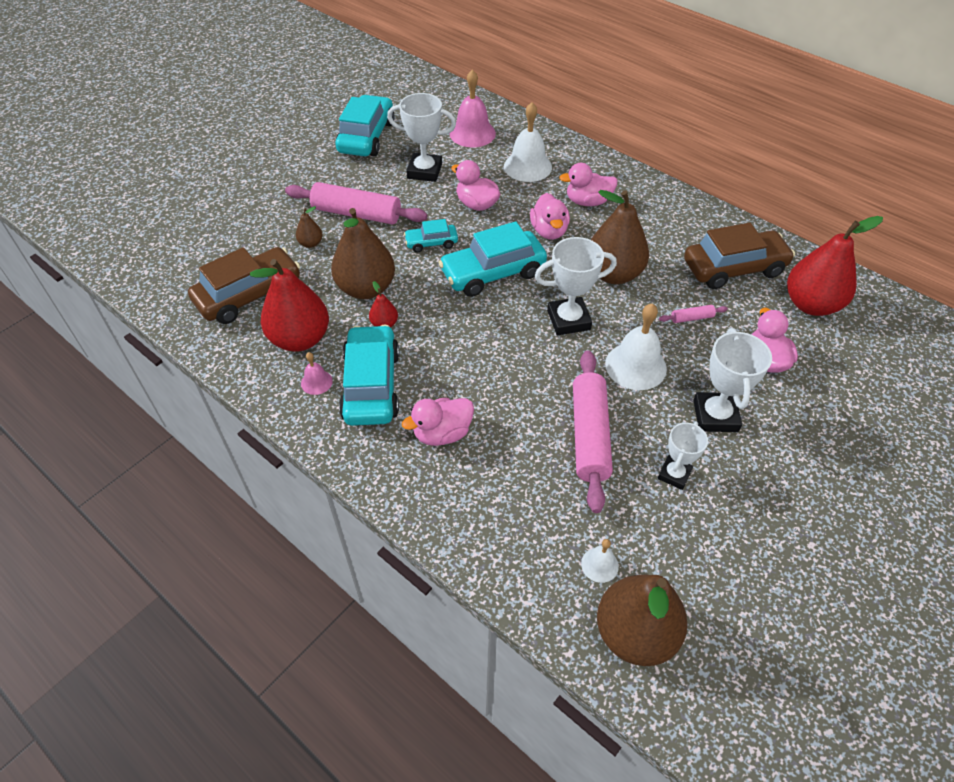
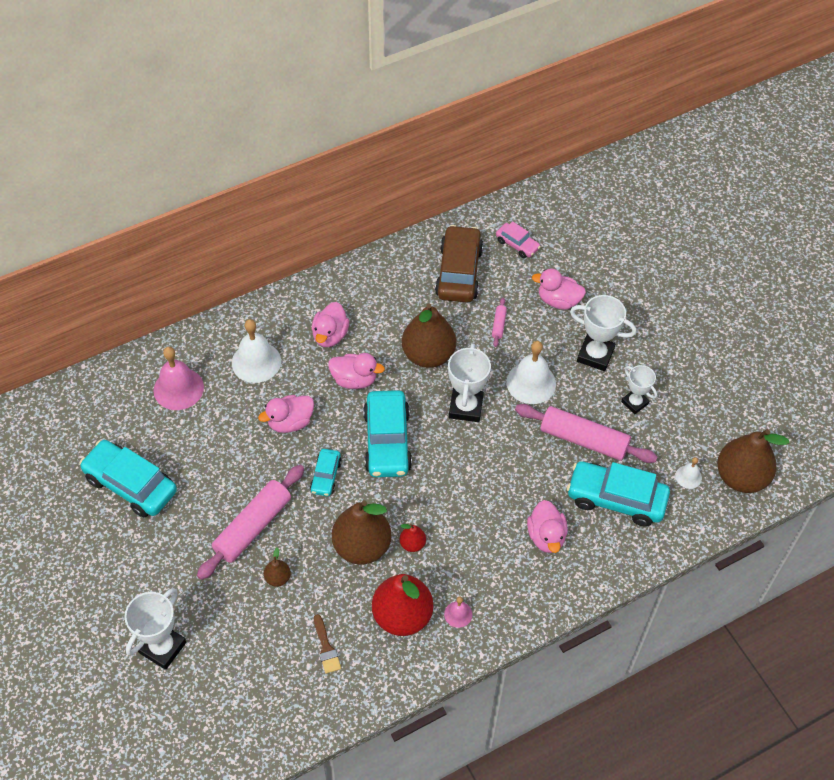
camera: 70 degrees left, 5 degrees up
brown car [188,247,300,324] -> brown brush [314,614,341,674]
turquoise car [339,325,399,426] -> turquoise car moved to [567,461,670,527]
white trophy [387,93,456,182] -> white trophy moved to [125,588,186,670]
red pear [787,216,883,316] -> pink car [496,221,541,258]

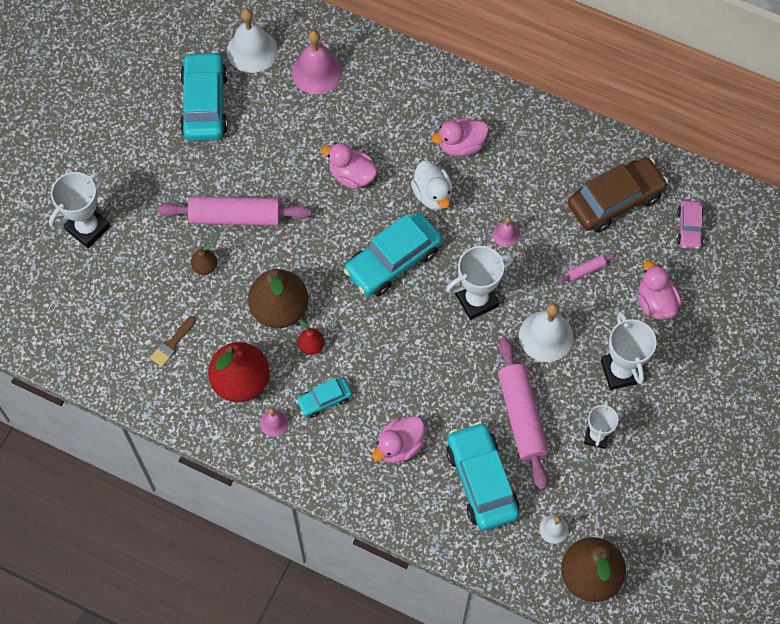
camera: 55 degrees right, 10 degrees up
white trophy [125,588,186,670] -> white trophy turned 45 degrees counterclockwise [49,172,110,248]
white bell [232,319,281,383] -> white bell moved to [227,9,278,73]
turquoise car [310,449,342,496] -> turquoise car moved to [296,378,352,418]
pink duck [328,353,385,389] -> white duck [411,161,452,210]
brown pear [402,303,456,368] -> pink bell [492,217,519,247]

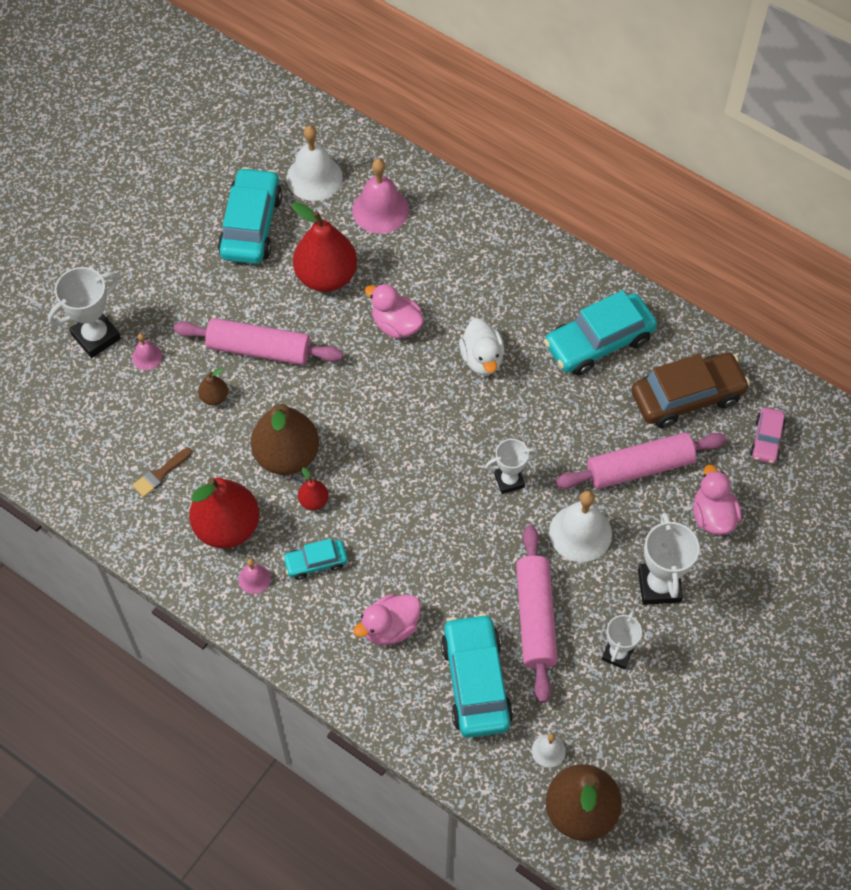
camera: 10 degrees right, 5 degrees down
turquoise car [343,213,442,296] -> turquoise car moved to [544,290,657,376]
pink duck [432,118,489,156] -> none
white trophy [446,246,514,320] -> white trophy [485,439,538,494], size x0.64
pink bell [492,217,519,247] -> pink bell moved to [132,333,162,370]
pink rolling pin [557,253,616,283] -> pink rolling pin [555,432,727,489], size x2.35
none -> red pear [292,202,357,292]

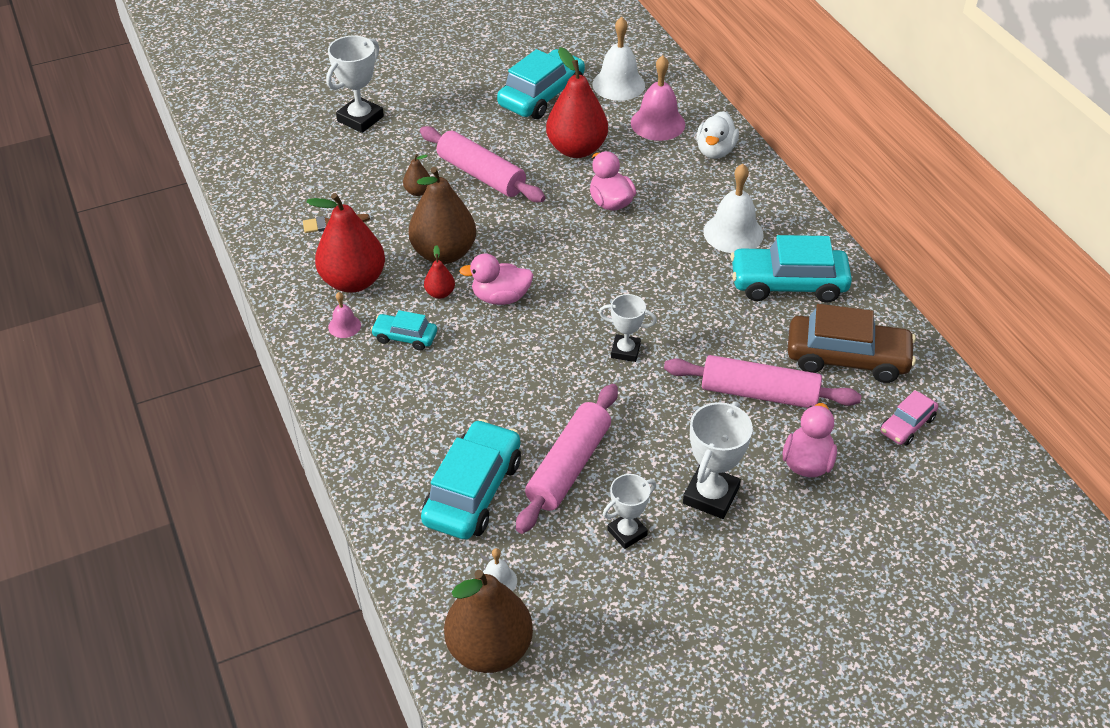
camera: 30 degrees right, 15 degrees down
white trophy [48,267,121,358] -> white trophy turned 45 degrees counterclockwise [326,35,384,133]
pink bell [132,333,162,370] -> none
pink duck [353,594,421,645] -> pink duck moved to [459,253,533,305]
white duck [459,318,504,375] -> white duck moved to [696,111,739,159]
white bell [549,491,612,562] -> white bell moved to [704,164,764,253]

